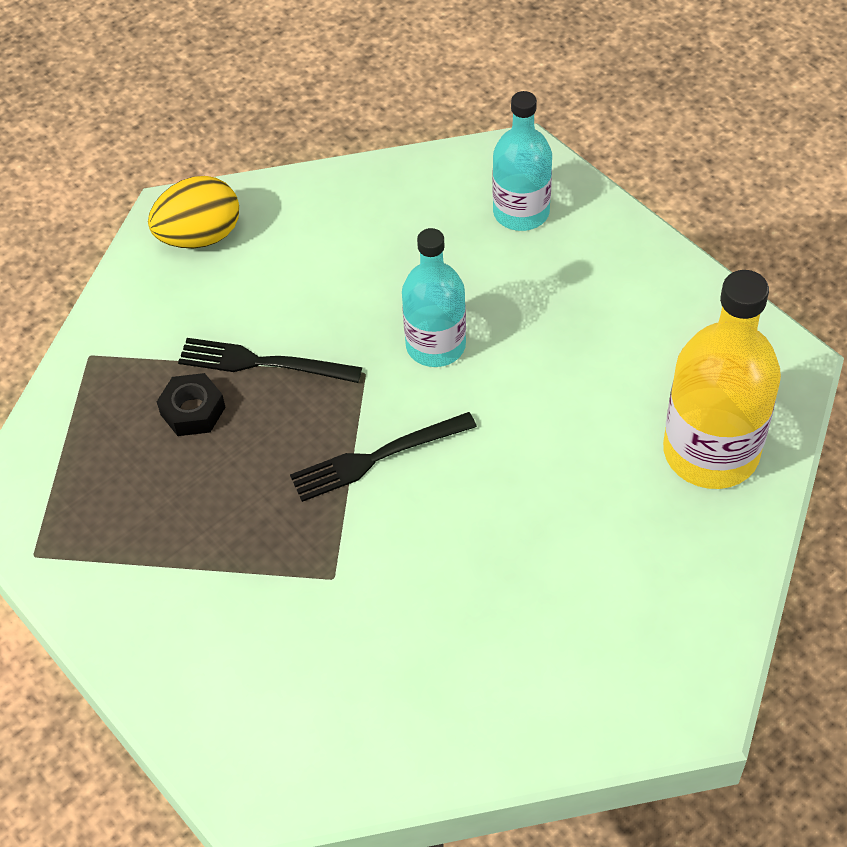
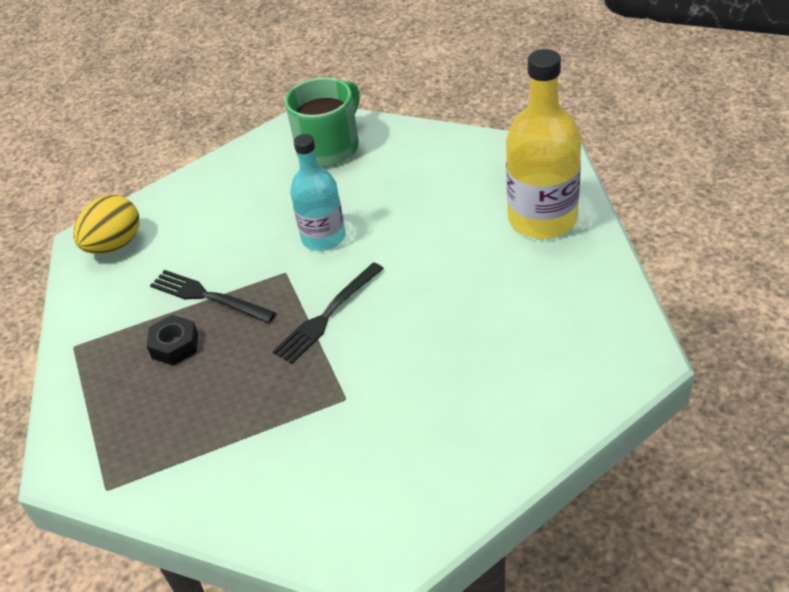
camera: 25 degrees left, 10 degrees down
black fork [178,338,362,383] -> black fork turned 45 degrees clockwise [150,270,276,323]
turquoise bottle [493,91,552,231] -> green mug [285,77,360,167]

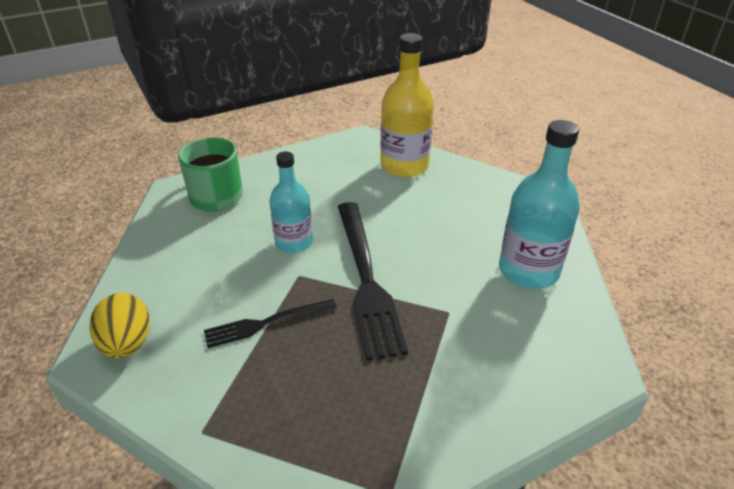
camera: 55 degrees left, 5 degrees down
black nut [147,315,198,365] -> none
black fork [273,262,384,364] -> black fork [338,202,408,361], size x1.79
none -> turquoise bottle [499,120,580,289]

